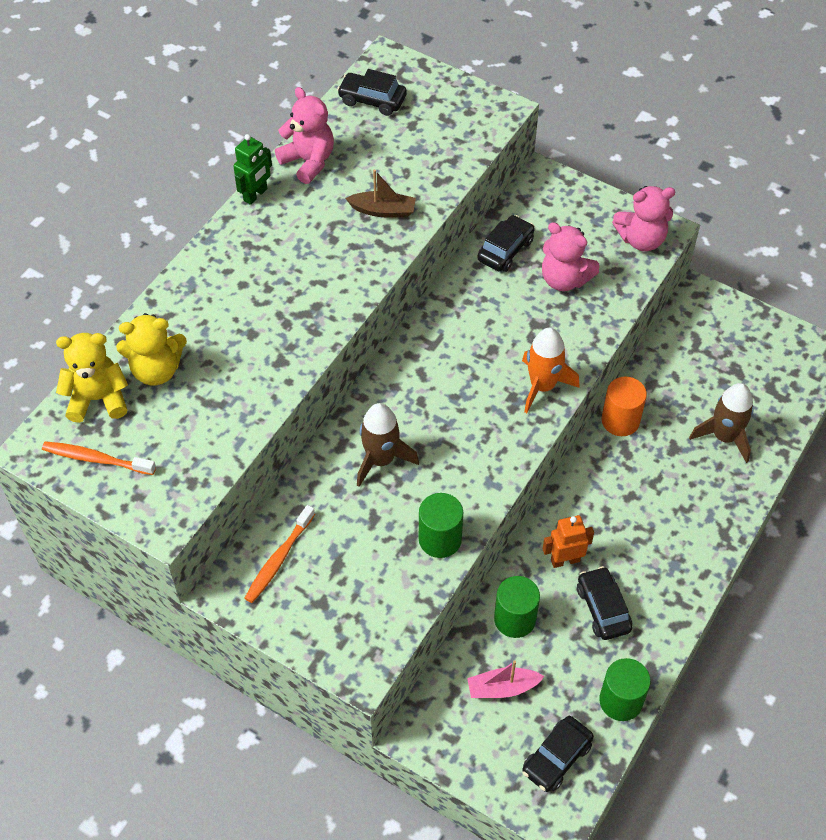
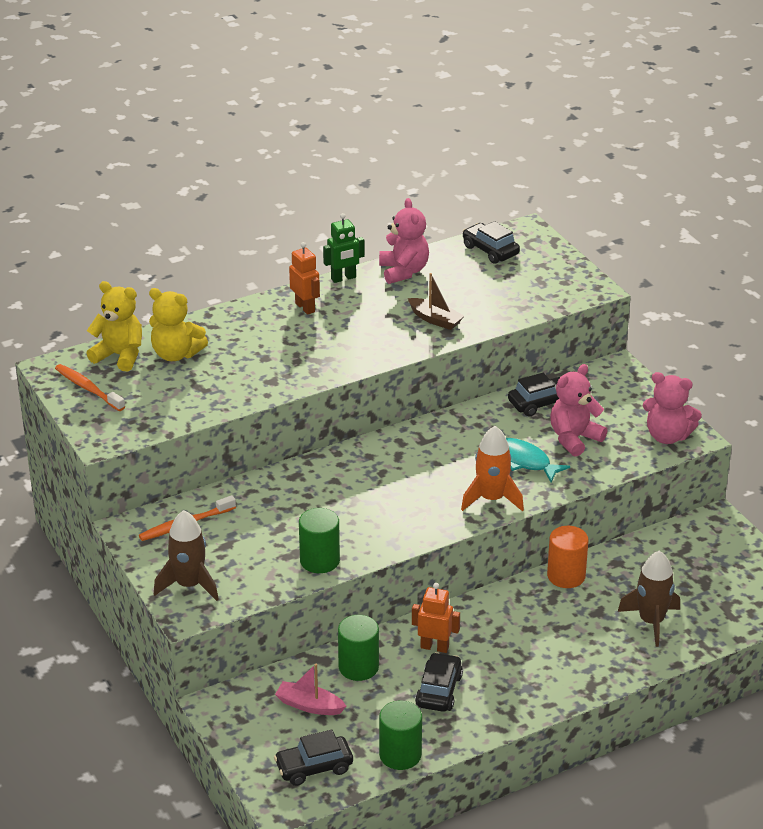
camera: 30 degrees right, 20 degrees down
brown rocket [357,403,419,487] -> brown rocket moved to [154,510,218,601]
pink teddy bear [542,222,600,291] -> pink teddy bear turned 75 degrees clockwise [550,364,608,457]
none -> orange robot [289,242,320,315]
none -> turquoise fish [506,438,570,482]

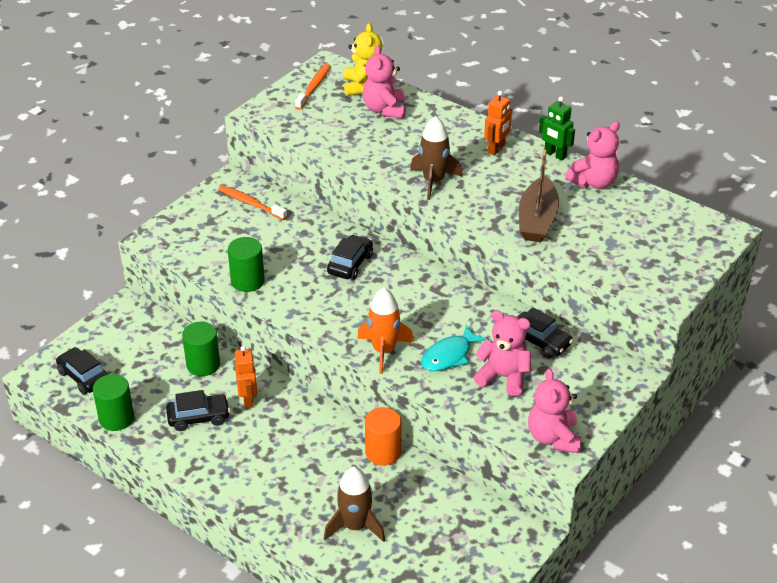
camera: 65 degrees right, 5 degrees up
yellow teddy bear [149,288,208,361] -> pink teddy bear [363,45,406,119]
brown rocket [154,510,218,601] -> brown rocket moved to [410,116,463,200]
pink boat [275,664,346,715] -> none
brown boat [408,273,464,330] -> brown boat [519,150,559,242], size x1.58
black car [463,221,520,264] -> black car moved to [327,235,373,280]
turquoise fish [506,438,570,482] -> turquoise fish turned 150 degrees counterclockwise [421,325,486,371]

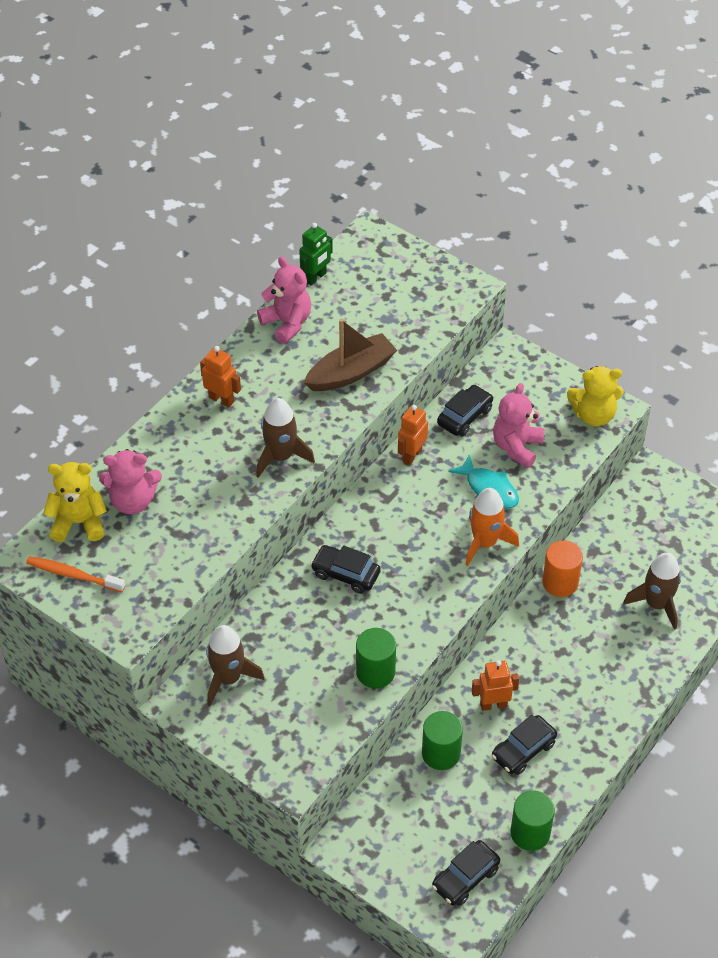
camera: 90 degrees left, 10 degrees up
black car [166,390,230,431] -> black car turned 120 degrees counterclockwise [492,715,557,775]
orange toothbrush [218,185,287,220] -> brown rocket [206,625,265,706]
brown boat [519,150,559,242] -> brown boat turned 45 degrees counterclockwise [304,319,397,391]
pink teddy bear [528,368,581,453] -> yellow teddy bear [567,366,624,426]
green robot [539,97,575,161] -> green robot moved to [299,223,333,285]
none -> orange robot [398,405,428,465]

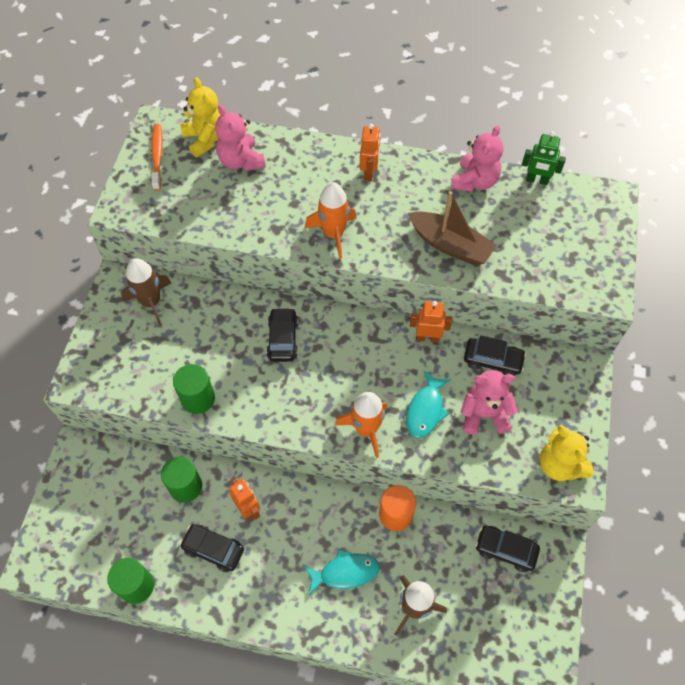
camera: 65 degrees right, 10 degrees up
brown rocket [256,398,315,478] -> orange rocket [305,182,356,259]
black car [432,840,500,906] -> black car moved to [475,526,540,572]
none -> turquoise fish [304,549,380,595]

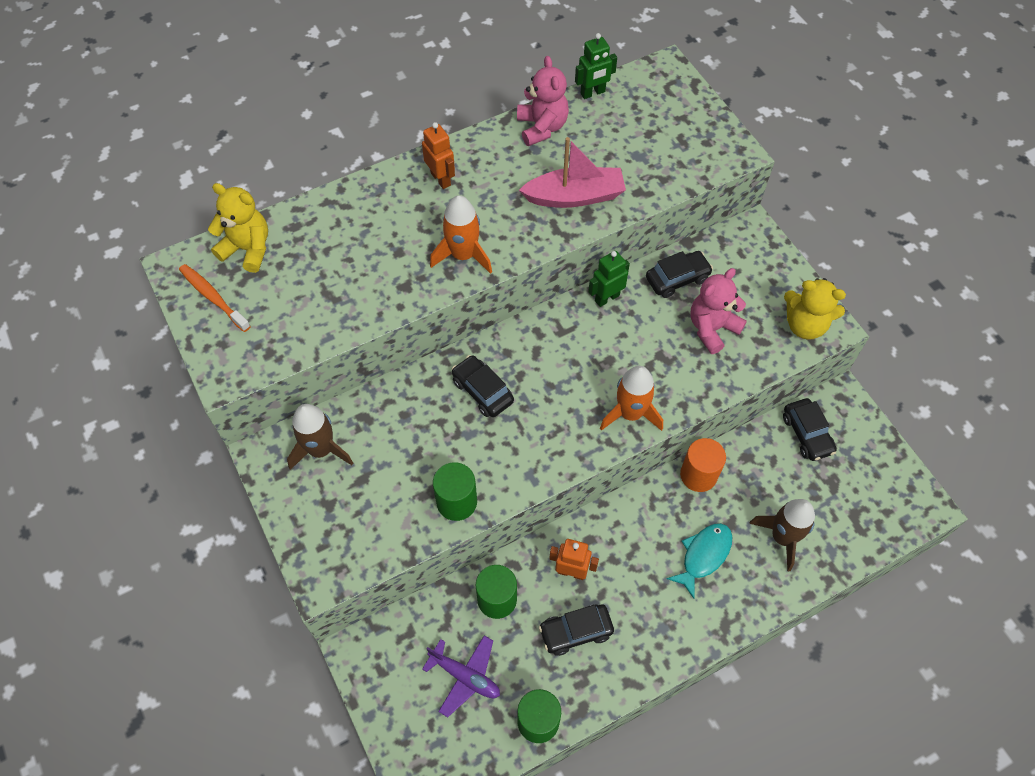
camera: 40 degrees left, 0 degrees up
pink teddy bear [215,105,266,171] -> none
turquoise fish [406,371,451,438] -> none
brown boat [408,191,497,266] -> pink boat [519,137,626,208]
orange robot [410,301,452,343] -> green robot [588,251,630,307]
black car [475,526,540,572] -> black car turned 90 degrees counterclockwise [783,398,837,461]
none -> purple plane [422,635,500,717]

